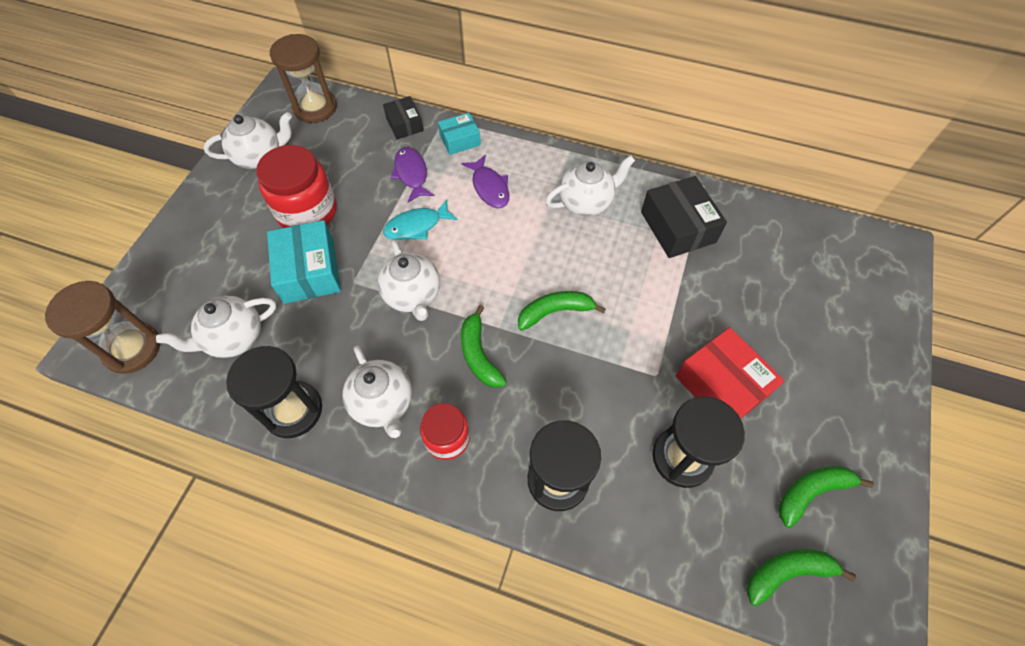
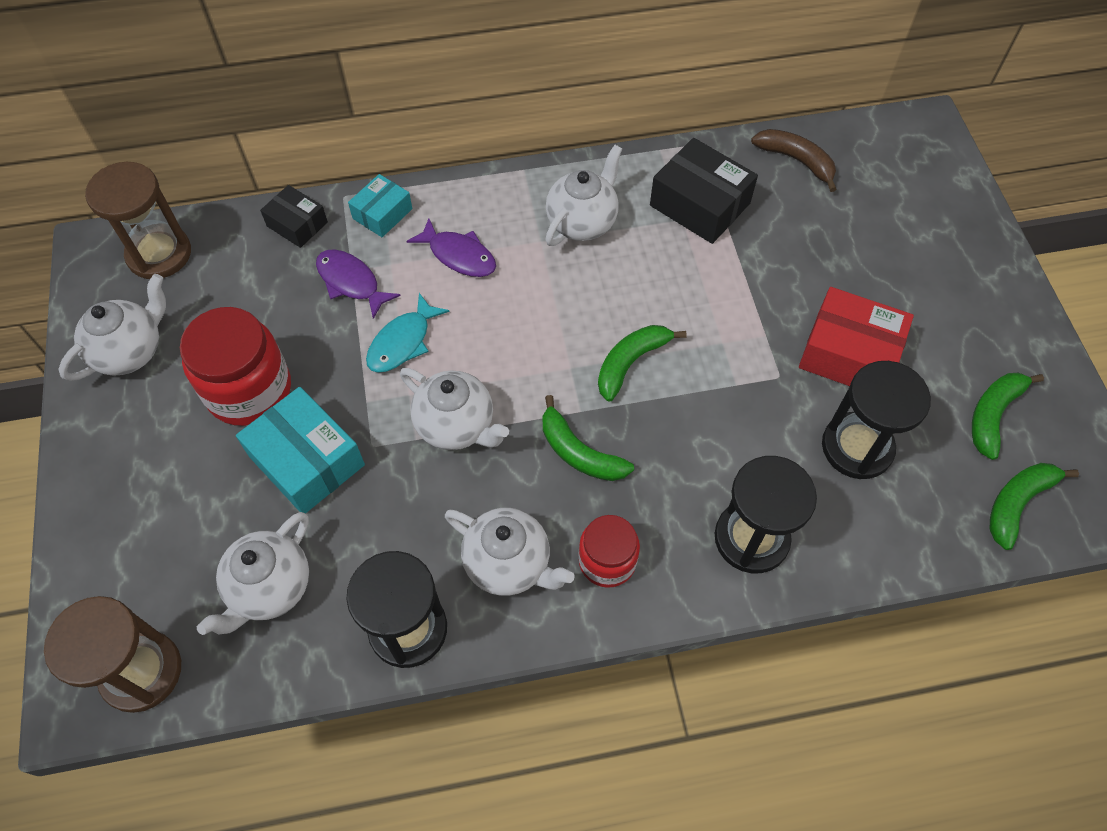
camera: 30 degrees left, 0 degrees up
none -> brown banana [751,129,836,192]

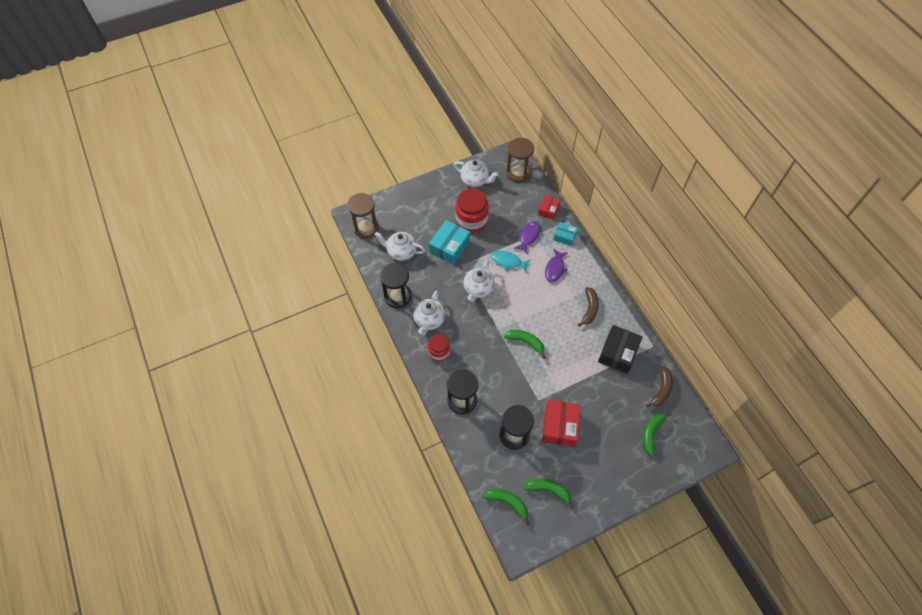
camera: 75 degrees right, 0 degrees up
black box [260,185,328,248] -> red box [538,195,560,220]
green banana [543,395,634,481] -> green banana moved to [643,412,671,456]
white teapot [545,145,622,246] -> brown banana [577,287,599,327]

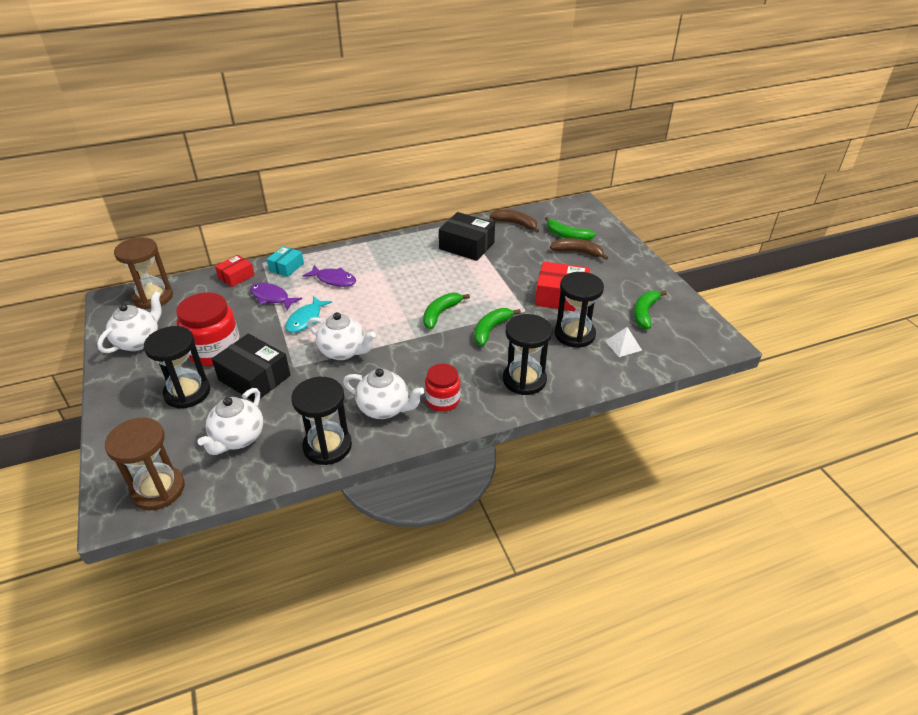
camera: 85 degrees left, 20 degrees down
turquoise box [429,220,470,265] -> black box [212,333,290,402]
green banana [483,489,529,525] -> green banana moved to [474,308,521,346]
red box [538,195,560,220] -> red box turned 75 degrees counterclockwise [215,255,255,287]
brown banana [577,287,599,327] -> brown banana moved to [550,238,608,260]
none -> black hourglass [144,326,210,409]
none -> white pyramid [605,327,642,357]

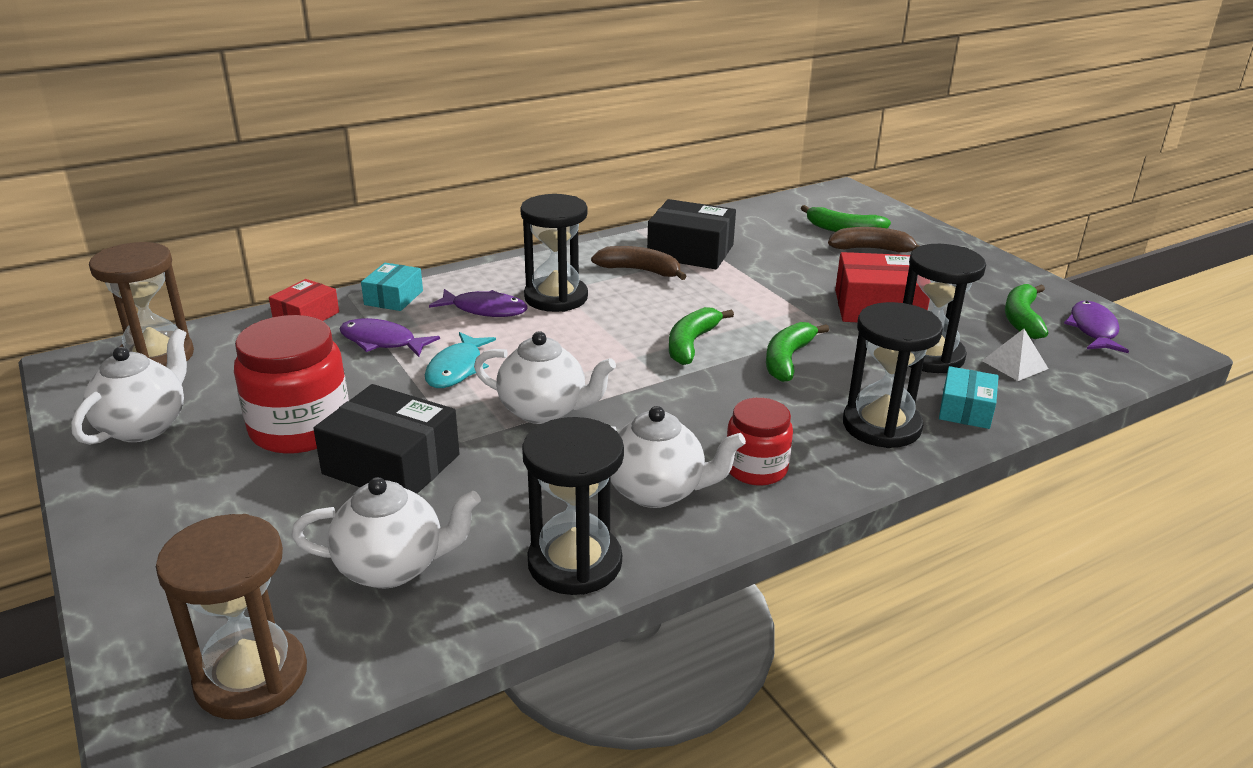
camera: 10 degrees left, 10 degrees down
black hourglass [144,326,210,409] -> black hourglass moved to [520,194,588,312]
white teapot [198,388,263,455] -> white teapot turned 105 degrees counterclockwise [291,477,481,588]
brown banana [489,209,539,233] -> brown banana moved to [591,246,687,280]
none -> turquoise box [939,366,999,429]
none -> purple fish [1064,301,1129,353]

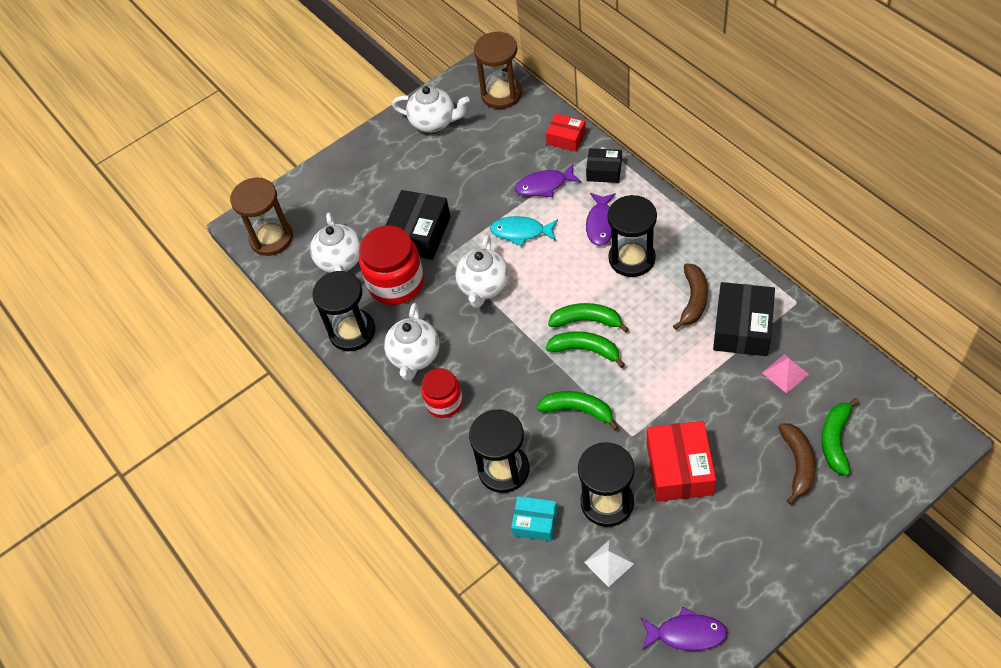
camera: 90 degrees right, 25 degrees up
red jar [234,315,349,454] -> red jar moved to [359,225,424,305]
purple fish [339,318,440,357] -> purple fish turned 120 degrees counterclockwise [515,164,582,197]
turquoise box [361,263,423,311] -> black box [586,148,622,183]
green banana [1005,284,1049,339] -> green banana moved to [548,303,629,332]
none -> pink pyramid [762,354,809,394]

